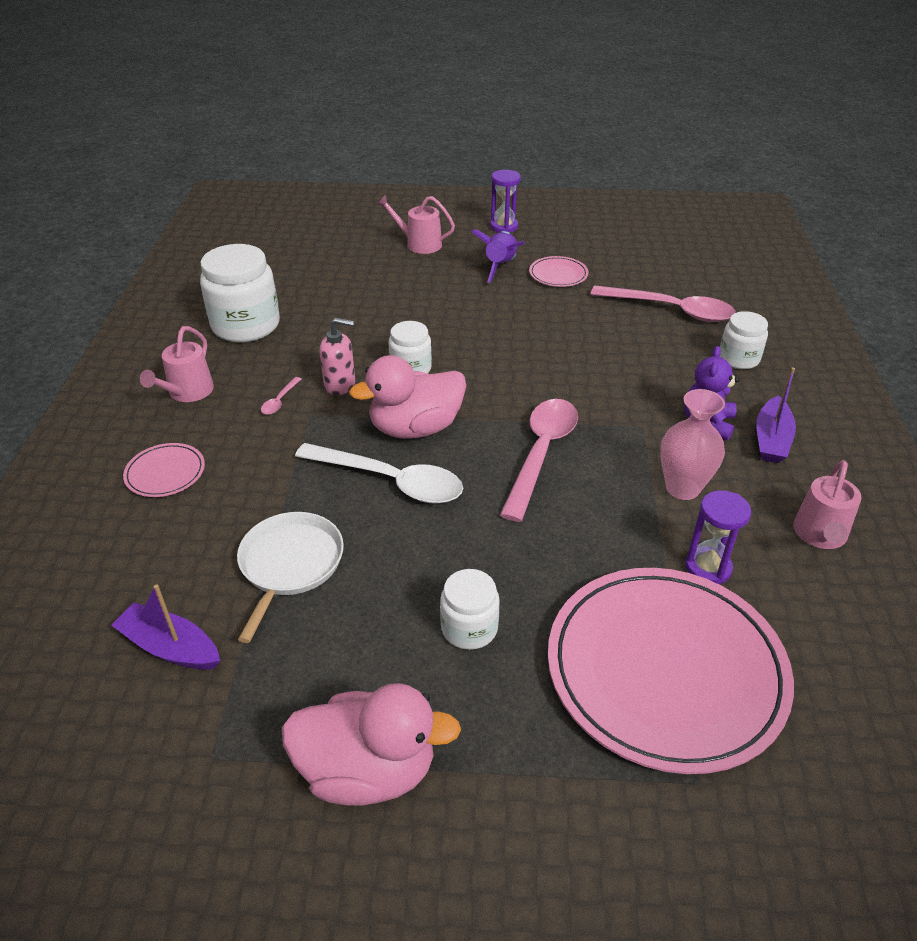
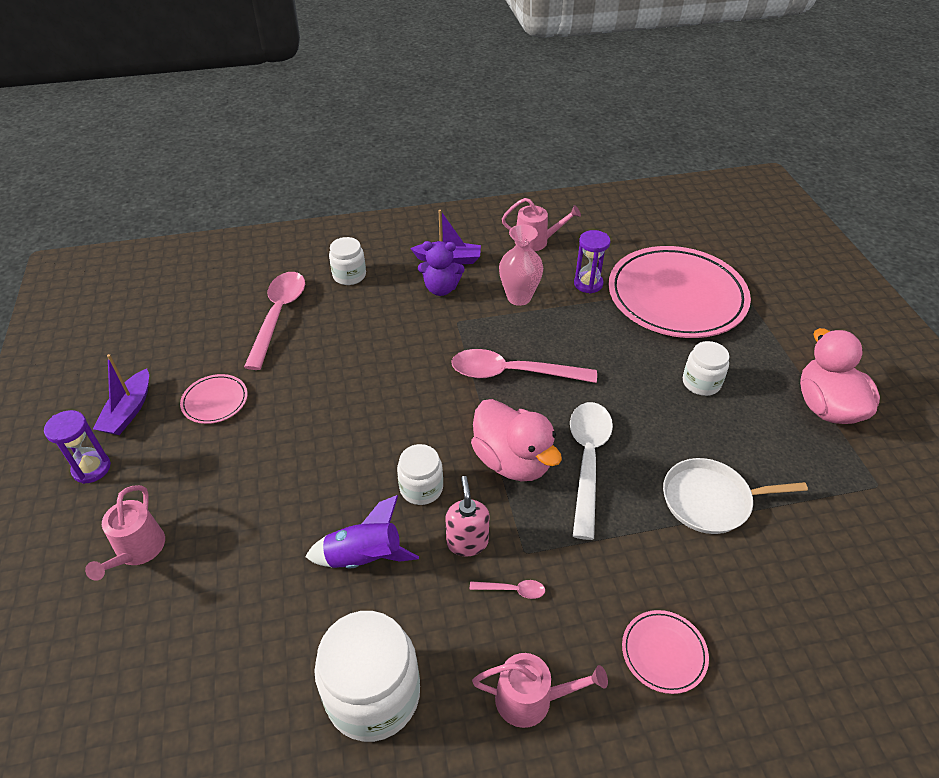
camera: 105 degrees left, 5 degrees up
purple boat [111,584,220,670] -> purple boat moved to [93,354,149,435]
purple rocket [472,230,525,283] -> purple rocket moved to [305,495,419,569]

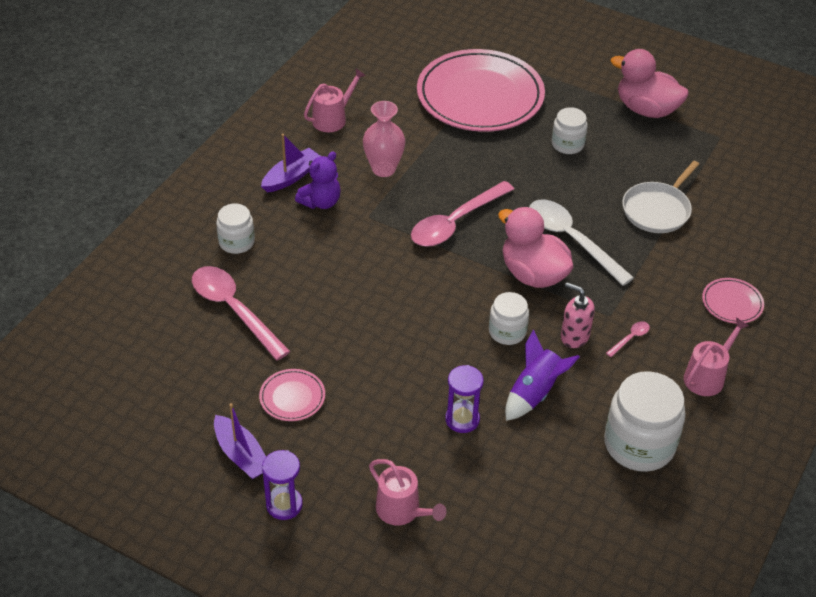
camera: 50 degrees left, 0 degrees up
pink duck [471,399,562,481] -> pink duck turned 135 degrees counterclockwise [498,207,573,288]
purple hourglass [574,230,610,294] -> purple hourglass moved to [445,365,484,433]

